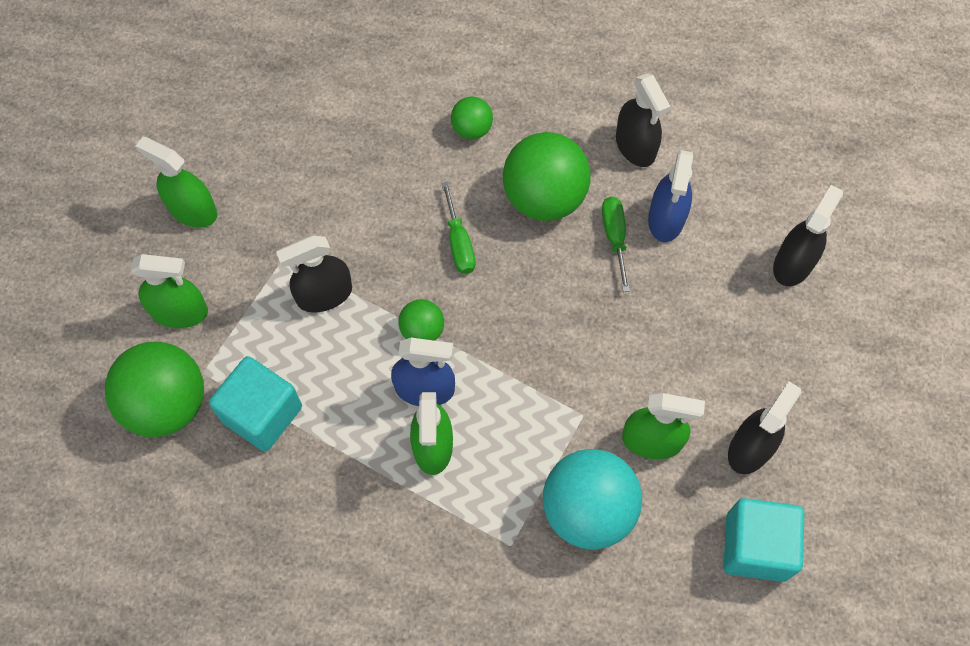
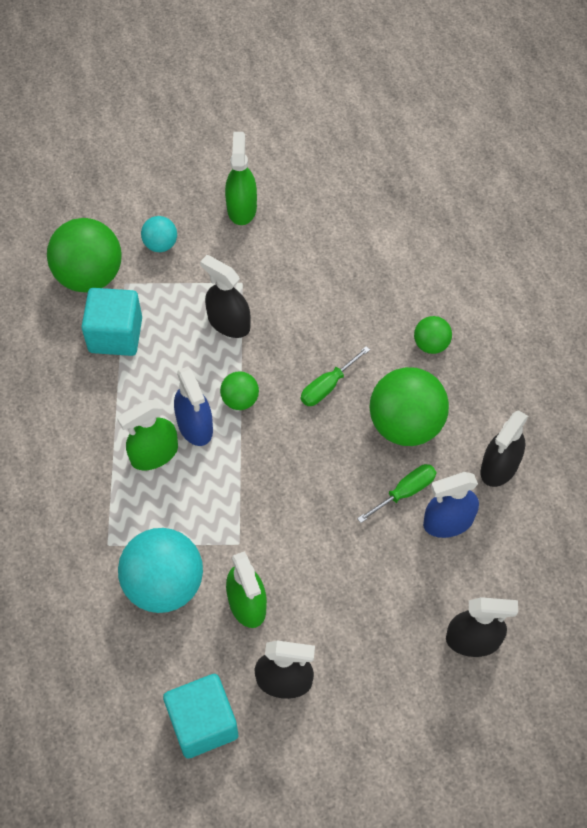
camera: 60 degrees right, 5 degrees down
green spray bottle [131,254,208,328] -> turquoise ball [141,216,177,252]

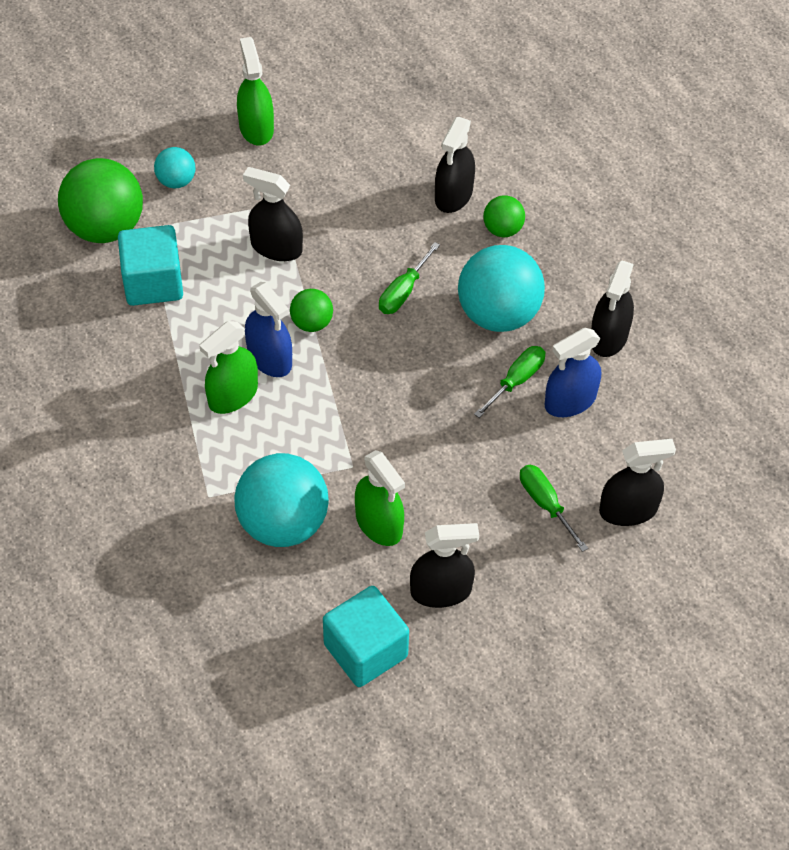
camera: 15 degrees left, 5 degrees down
green ball [370,367,449,446] -> turquoise ball [458,245,545,332]
none -> black spray bottle [435,117,475,213]
none -> green screwdriver [520,465,588,552]

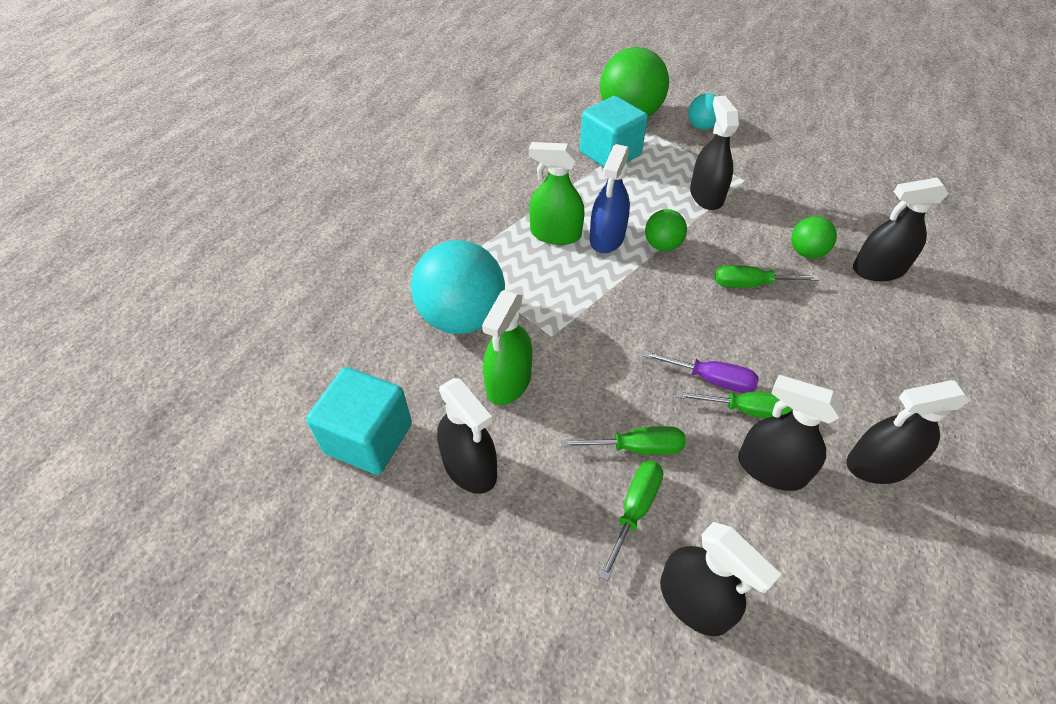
camera: 60 degrees right, 5 degrees down
green spray bottle [237,37,274,146] -> none
turquoise ball [458,245,545,332] -> none
green ball [483,195,525,237] -> green ball moved to [791,216,837,258]
blue spray bottle [545,328,601,417] -> black spray bottle [738,375,843,491]
none -> green screwdriver [560,426,686,455]
none -> purple screwdriver [643,350,759,393]

